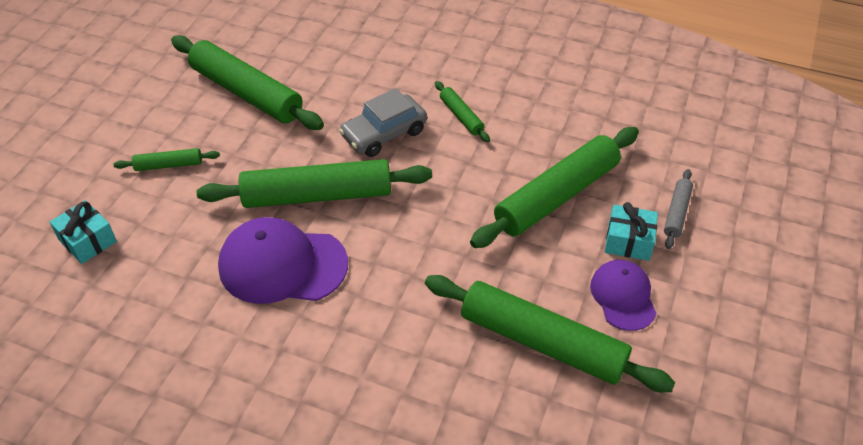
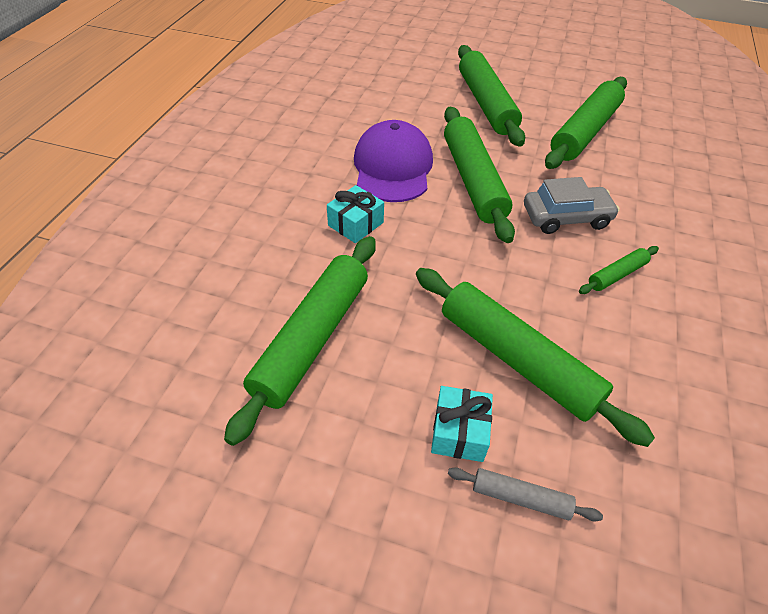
camera: 85 degrees right, 0 degrees up
turquoise gift [50,200,117,264] -> turquoise gift moved to [327,185,384,243]
green rolling pin [113,148,220,171] -> green rolling pin [458,45,525,147], size x2.17
grey car [339,88,427,157] -> grey car turned 120 degrees clockwise [524,177,619,234]
purple cap [590,260,656,331] -> none

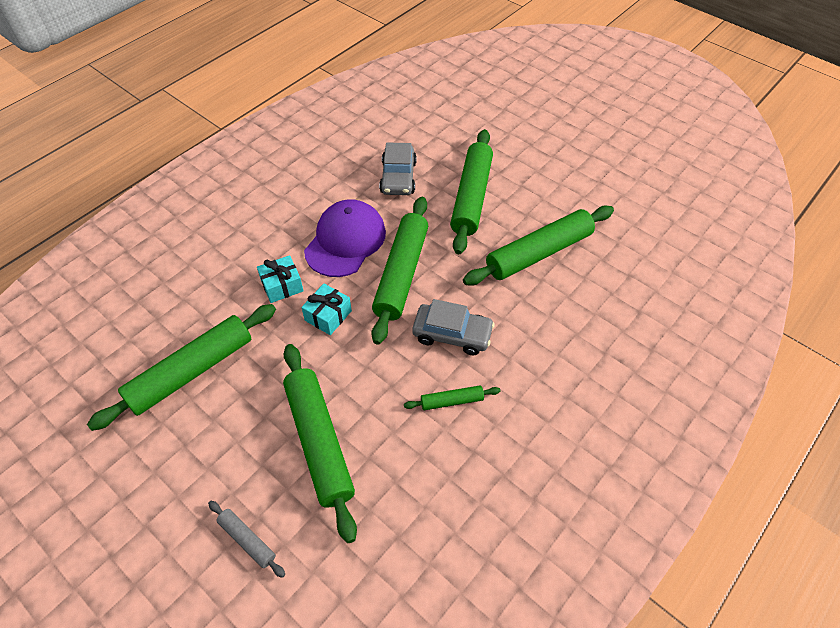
camera: 25 degrees right, 5 degrees up
turquoise gift [431,386,493,462] -> turquoise gift moved to [301,284,352,335]
none -> grey car [379,143,417,195]

